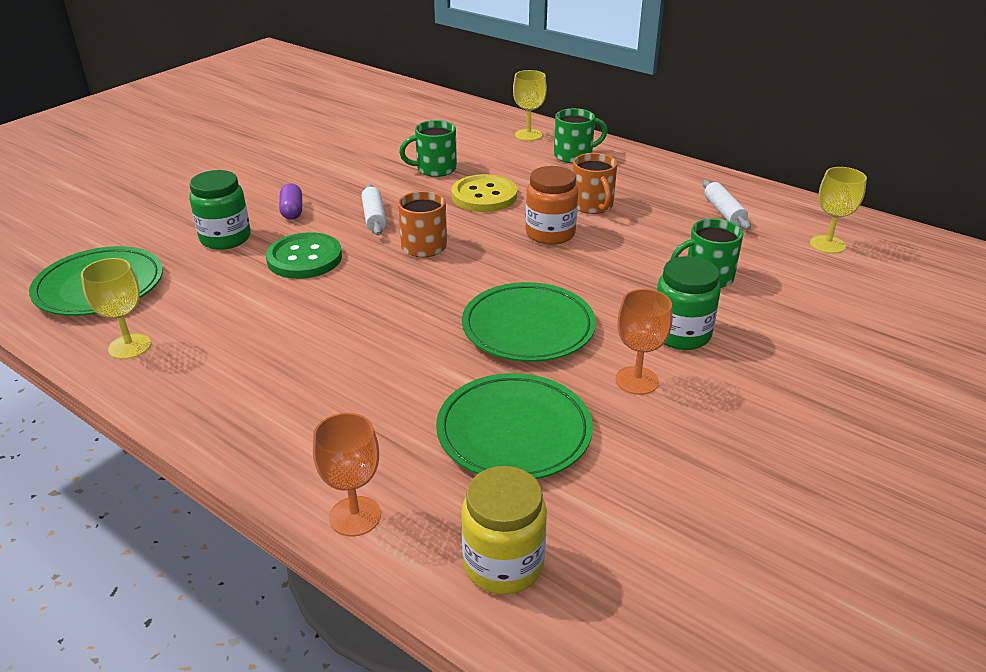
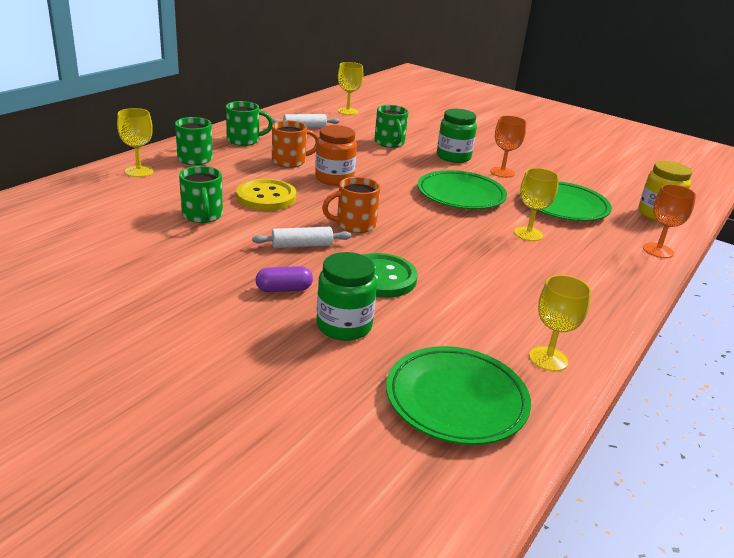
camera: 95 degrees left, 5 degrees down
none -> green mug [226,101,273,146]
none -> yellow goblet [514,168,559,241]

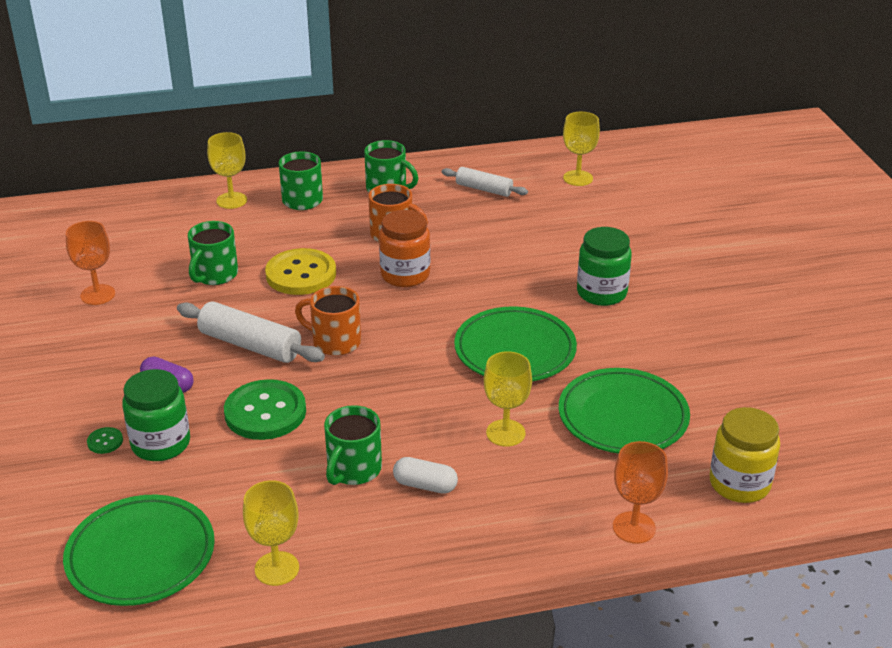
camera: 45 degrees right, 5 degrees up
white rolling pin [252,227,351,248] -> white rolling pin [177,301,325,363], size x1.56
green mug [374,105,408,148] -> green mug moved to [324,405,382,485]
orange goblet [490,116,527,178] -> orange goblet moved to [66,221,115,305]
none -> green button [87,427,123,454]
none -> white capsule [393,457,458,494]

